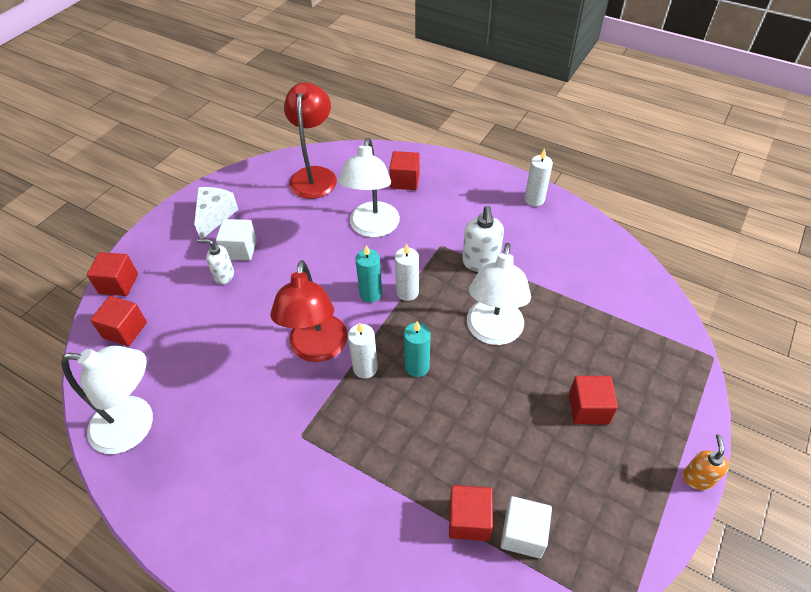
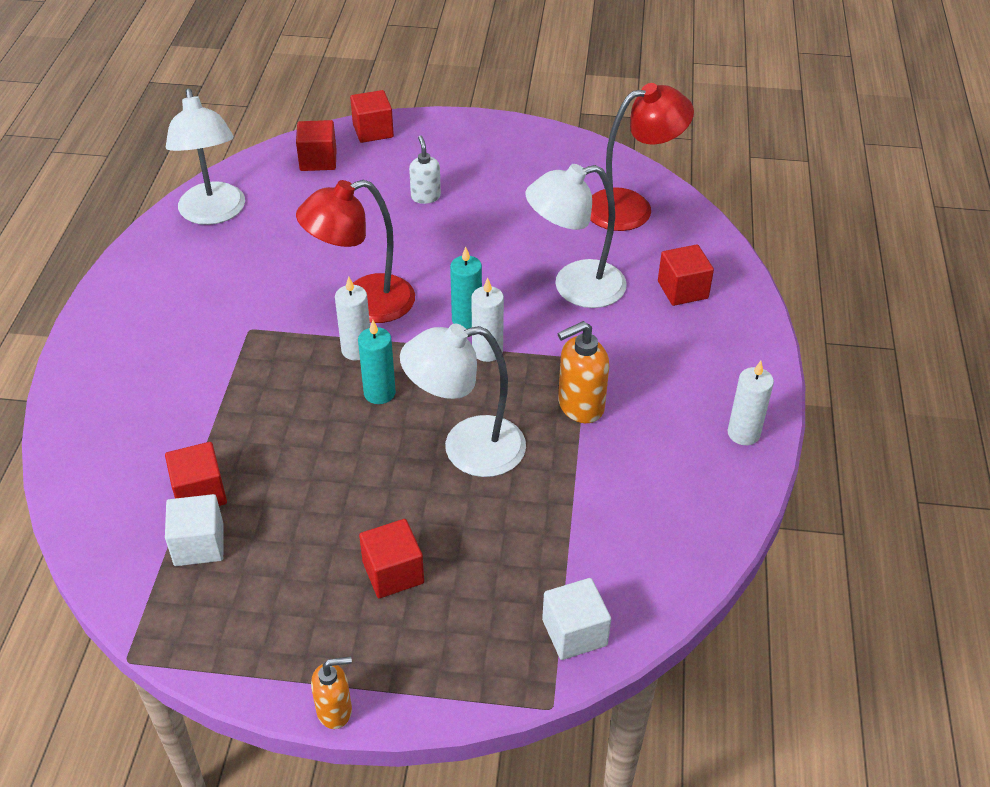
camera: 65 degrees right, 5 degrees down
white cheese [194,187,238,239] -> none
white cube [216,219,257,261] -> white cube moved to [542,578,611,660]
white soap dispenser [462,206,504,272] -> orange soap dispenser [557,321,609,423]

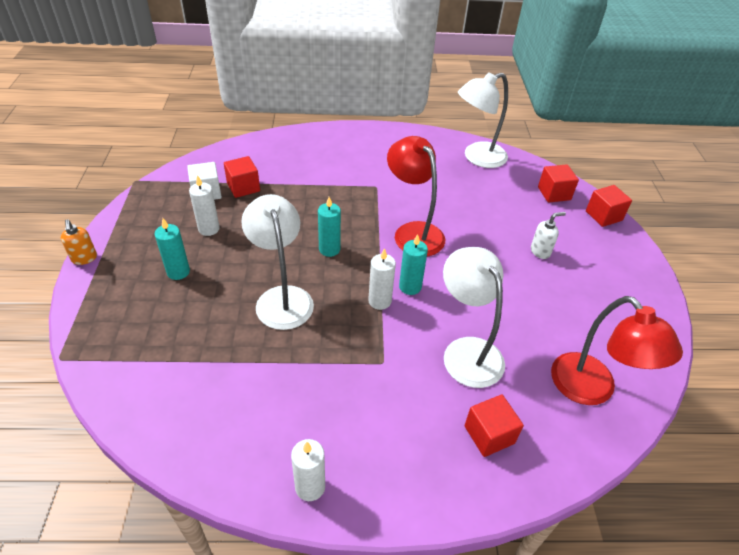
camera: 80 degrees right, 0 degrees up
white candle [335,277,370,361] -> white candle moved to [189,175,220,236]
red cube [359,519,424,598] -> turquoise candle [154,218,190,280]
white cube [542,578,611,660] -> none
orange soap dispenser [557,321,609,423] -> none

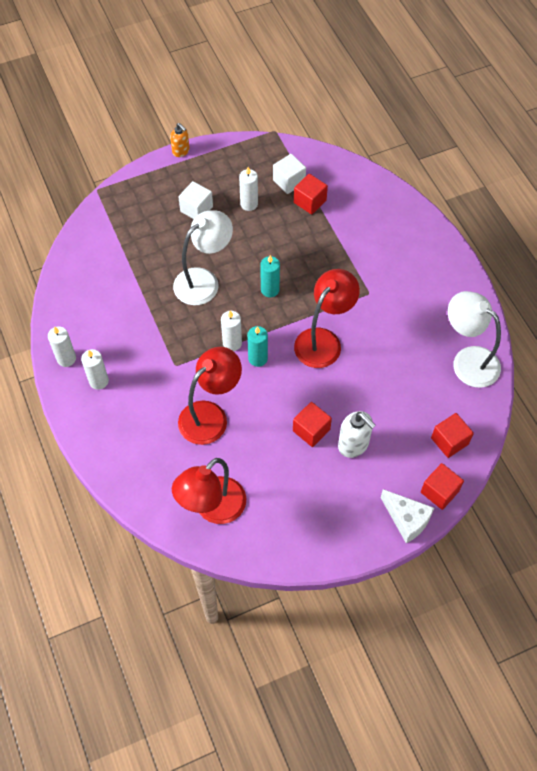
camera: 70 degrees right, 15 degrees up
orange soap dispenser [61,219,97,265] -> orange soap dispenser turned 90 degrees counterclockwise [170,123,190,157]
turquoise candle [154,218,190,280] -> white cube [178,181,213,219]
white lamp [443,247,505,388] -> red lamp [178,347,242,445]
red cube [464,395,524,457] -> red cube moved to [293,402,332,447]
white soap dispenser [531,212,566,259] -> white soap dispenser [338,411,376,458], size x1.53
none -> white candle [81,349,109,390]
none -> white cheese [381,489,434,543]

